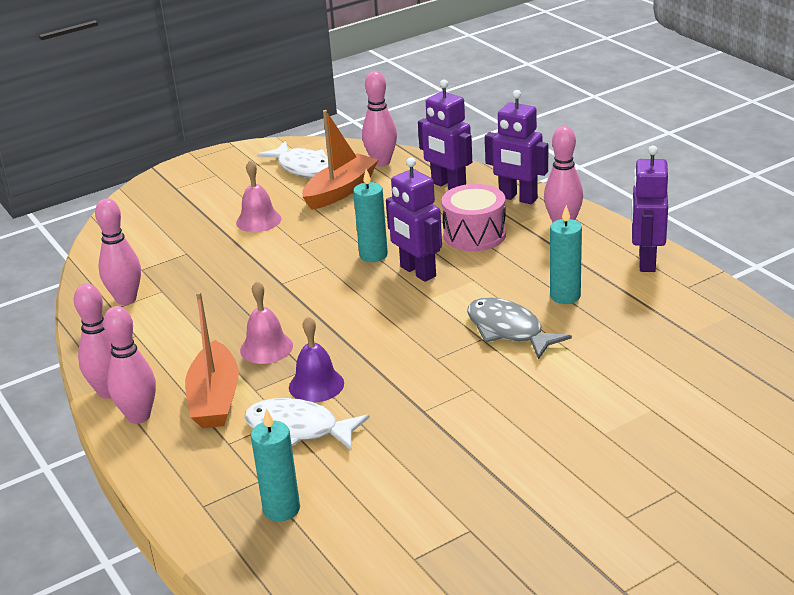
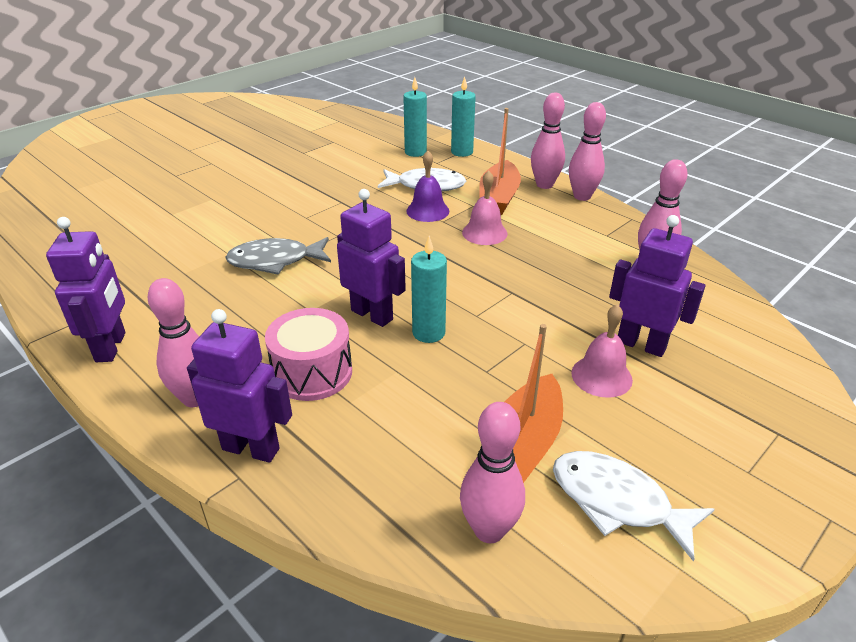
camera: 165 degrees right, 5 degrees up
orange boat [185,292,239,428] -> orange boat turned 150 degrees counterclockwise [479,108,521,215]
purple robot [418,80,472,190] -> purple robot moved to [609,215,705,357]
grey fish [467,297,572,360] -> grey fish turned 135 degrees clockwise [225,237,331,274]
turquoise candle [550,205,582,304] -> turquoise candle moved to [451,76,476,157]

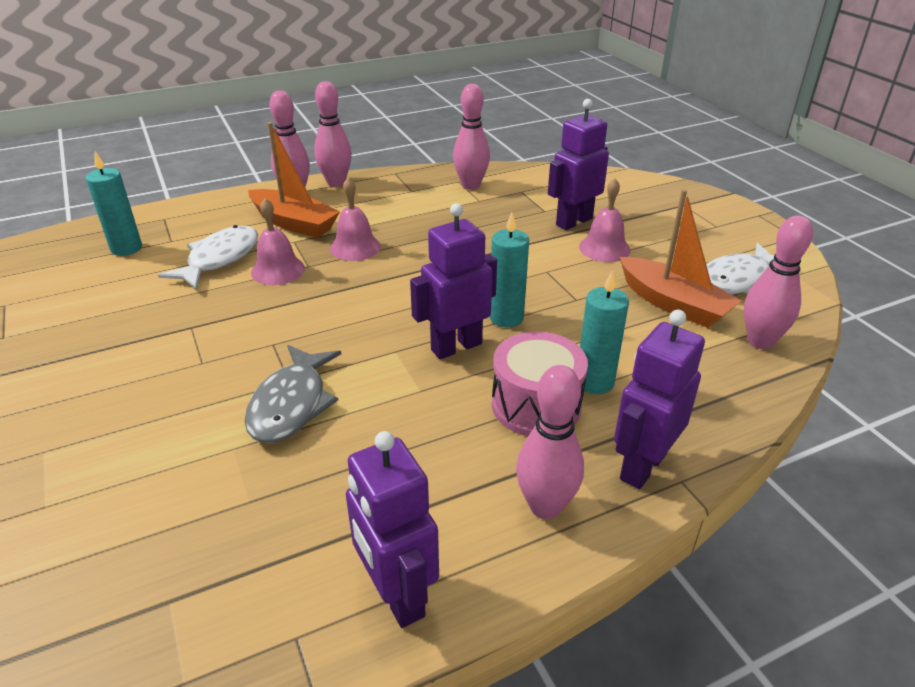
camera: 70 degrees left, 0 degrees up
purple robot [46,217,125,362] -> purple robot turned 135 degrees counterclockwise [346,431,439,628]
purple bell [406,151,449,222] -> pink bell [251,198,305,285]
turquoise candle [451,76,476,157] -> turquoise candle moved to [580,270,629,394]

